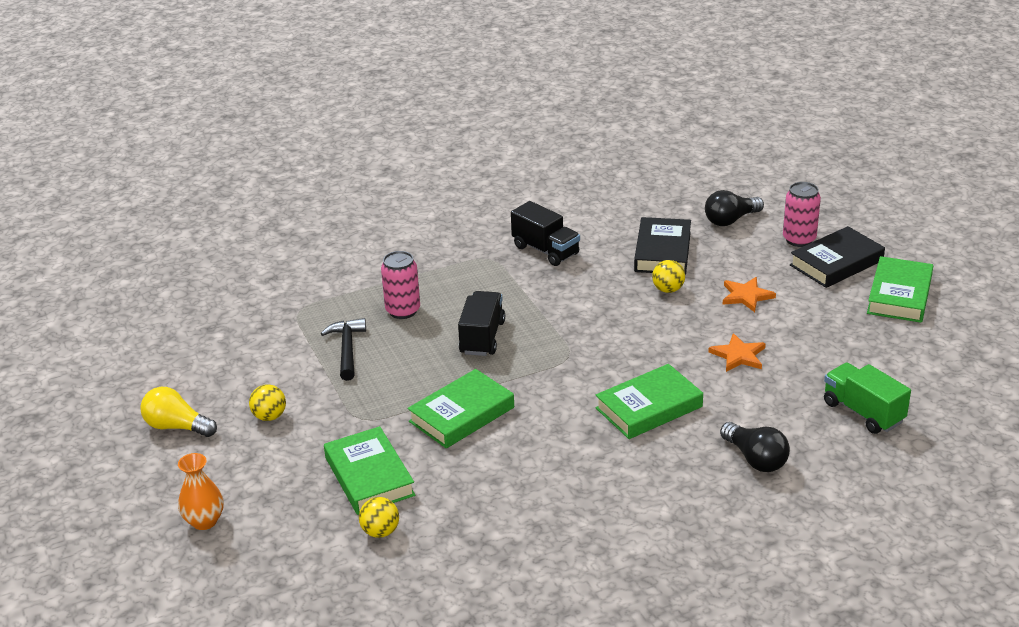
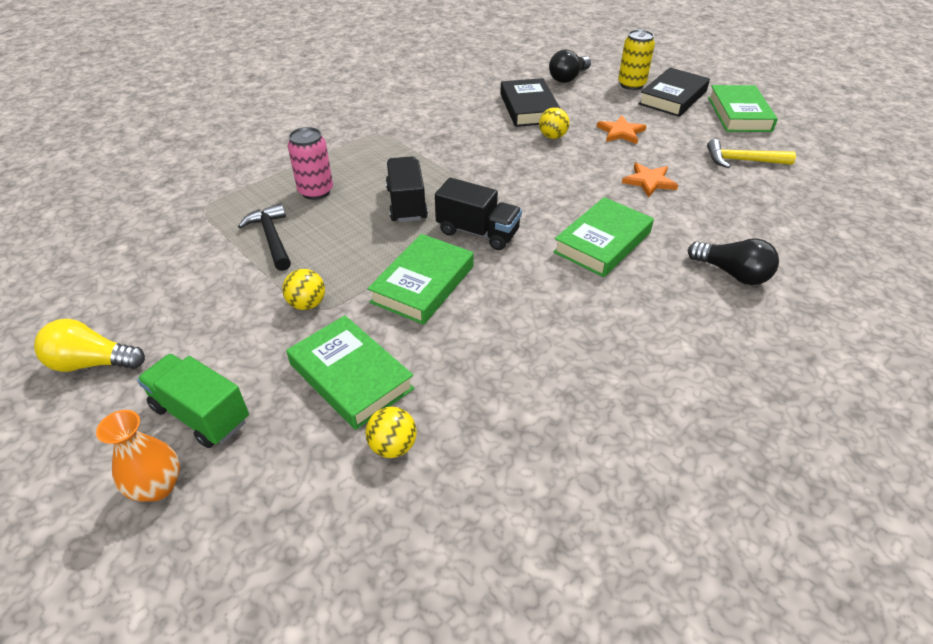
camera: 20 degrees left, 10 degrees up
yellow ball [249,384,286,421] -> yellow ball moved to [283,269,325,310]
black truck [511,201,580,266] -> black truck moved to [435,178,522,250]
pink can [783,182,821,247] -> yellow can [618,30,655,90]
green truck [824,363,911,434] -> green truck moved to [137,354,249,448]
none -> yellow hammer [707,139,796,168]

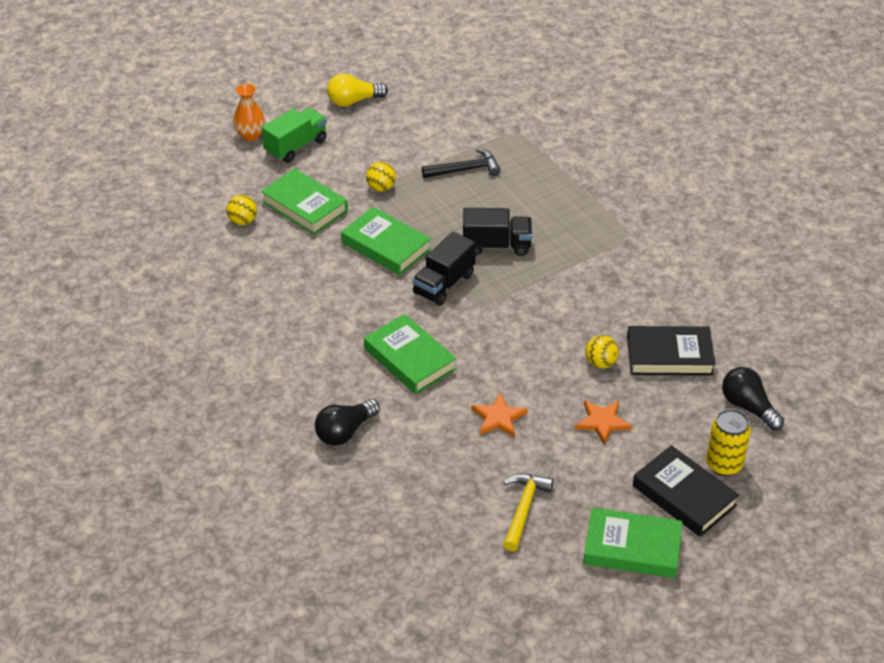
camera: 100 degrees right, 0 degrees up
yellow light bulb [34,319,145,372] -> yellow light bulb turned 120 degrees counterclockwise [327,73,388,107]
green book [286,315,415,430] -> green book turned 75 degrees clockwise [261,168,348,235]
pink can [288,127,333,200] -> none

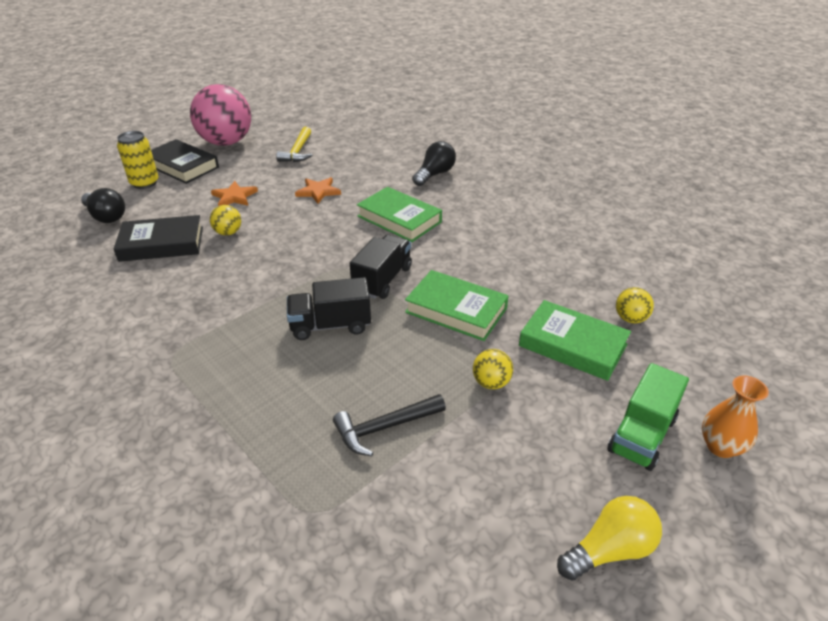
camera: 170 degrees right, 5 degrees down
green book [583,507,682,578] -> pink ball [190,84,251,146]

